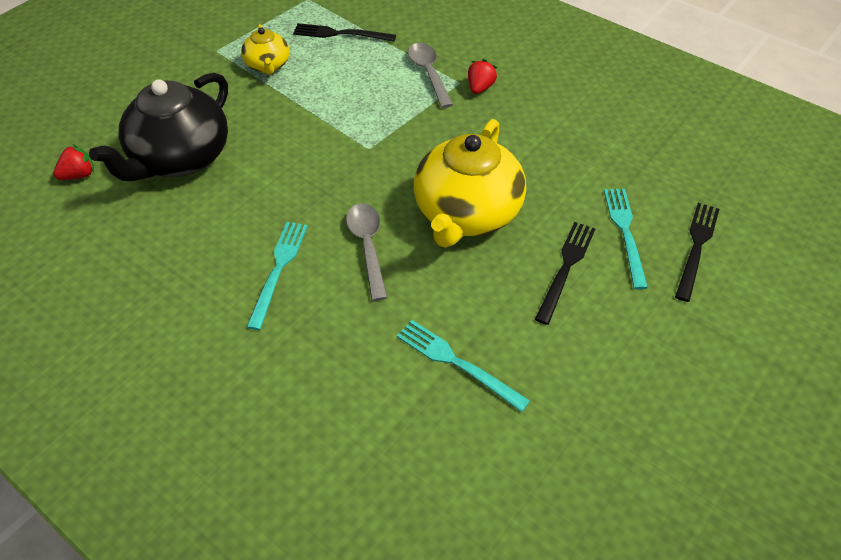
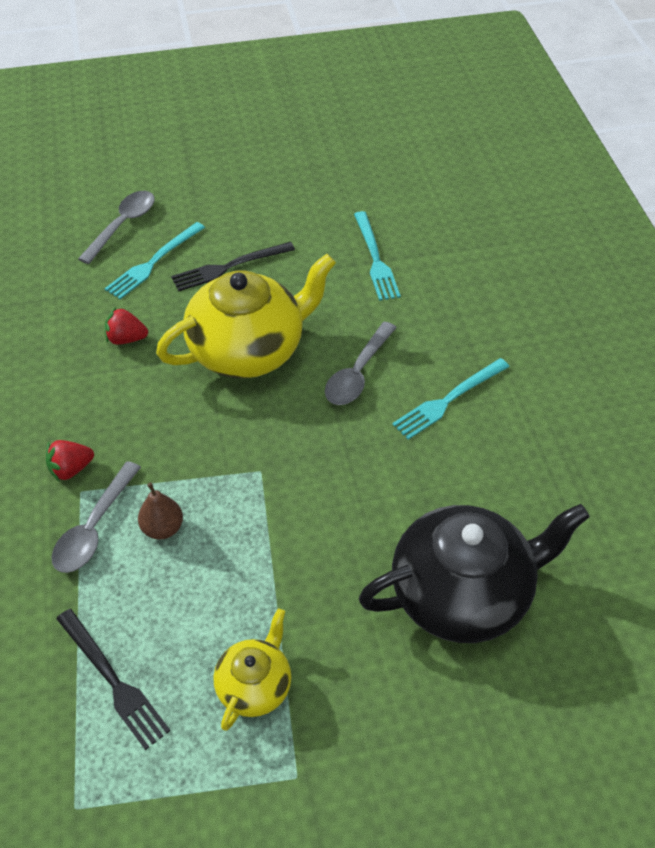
camera: 140 degrees left, 0 degrees up
red strawberry [53,144,94,180] -> red strawberry moved to [105,307,148,345]
black fork [675,203,719,302] -> grey spoon [78,191,155,264]
none -> brown pear [138,483,183,539]

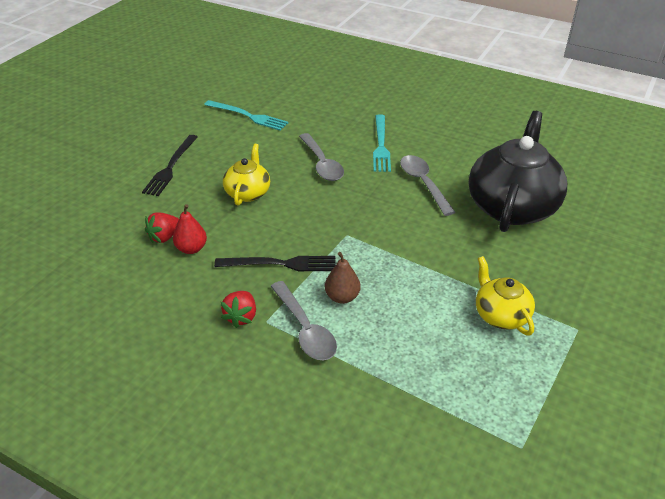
camera: 50 degrees left, 10 degrees down
black fork [56,609,170,750] -> black fork moved to [214,256,335,271]
grey spoon [78,191,155,264] -> grey spoon moved to [400,155,456,216]
turquoise fork [105,222,205,299] -> none
yellow teapot [156,254,336,378] -> yellow teapot [223,144,270,206], size x0.52
none -> red pear [173,204,207,254]

